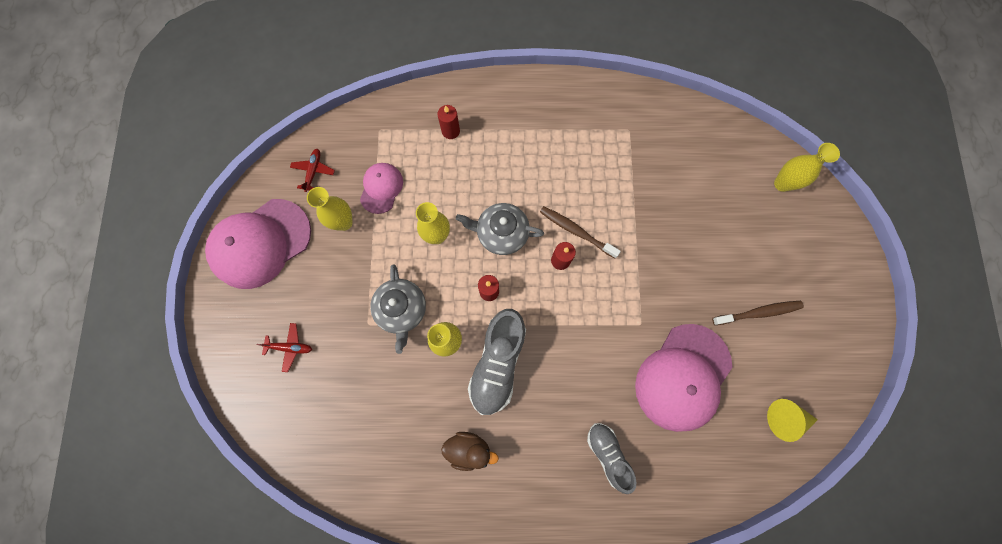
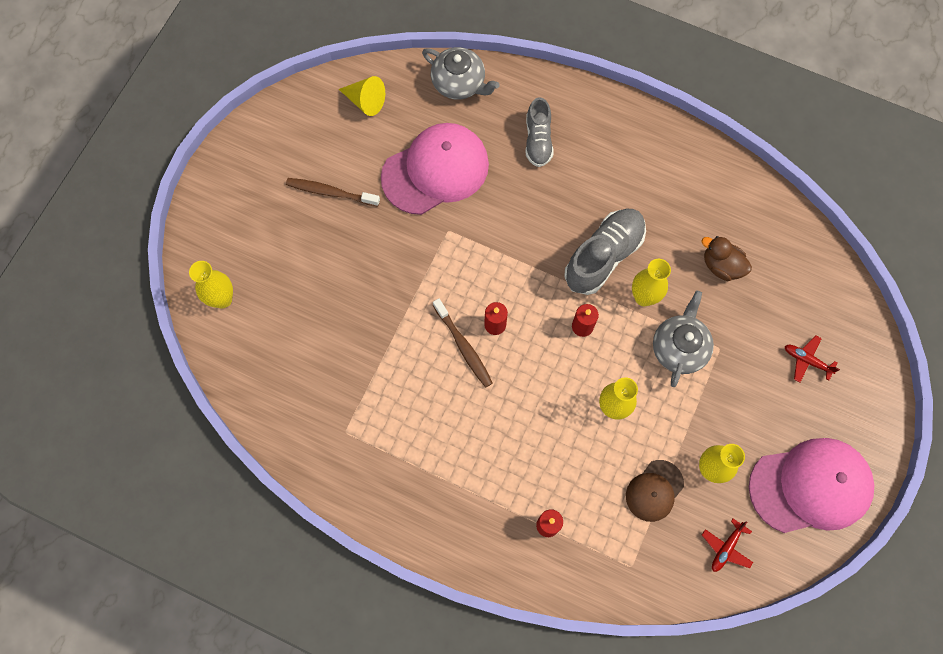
camera: 155 degrees left, 5 degrees down
pink cap [360,163,403,214] -> brown cap [626,460,684,522]
brown duck [441,432,499,471] -> brown duck moved to [701,236,752,281]
grey teapot [456,203,544,255] -> grey teapot moved to [422,47,500,100]

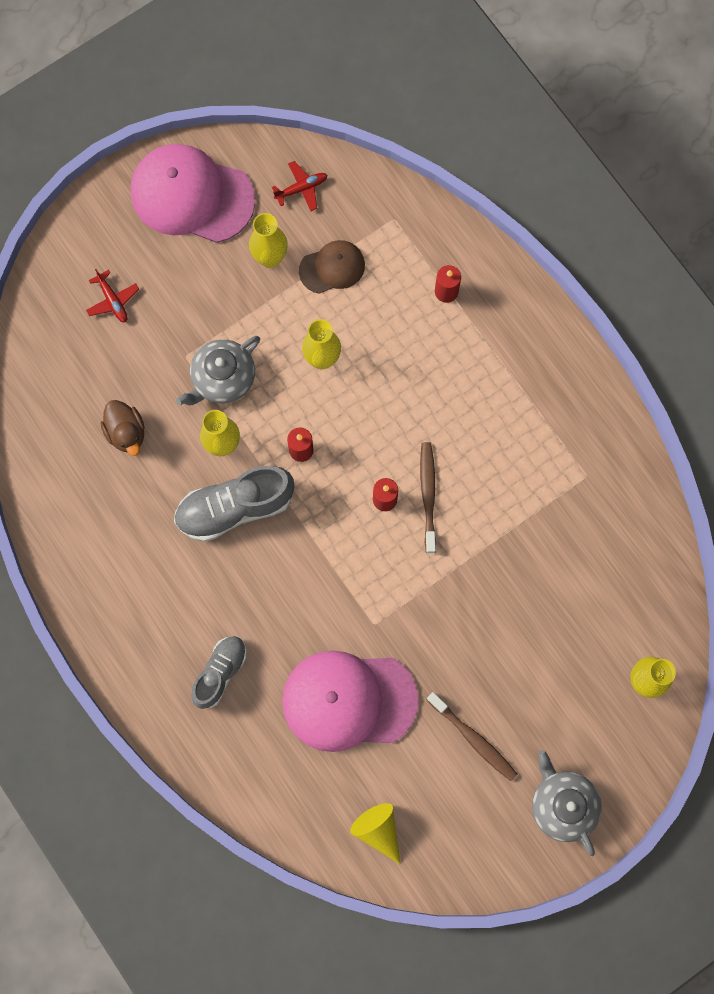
camera: 150 degrees left, 5 degrees up
grey teapot [422,47,500,100] -> grey teapot moved to [532,750,602,856]

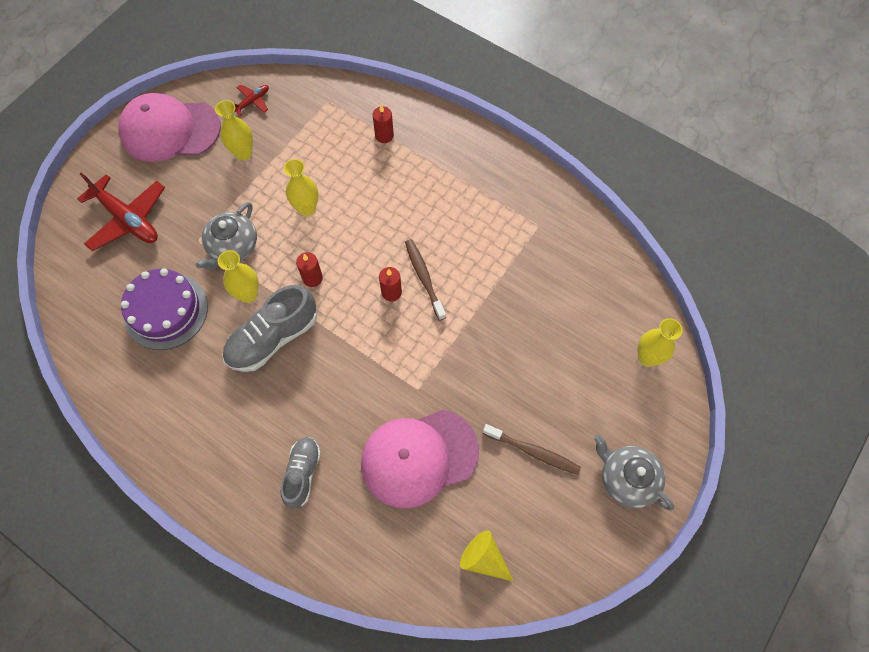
camera: 20 degrees left, 10 degrees down
red plane [86,269,139,322] -> red plane [77,173,165,251], size x2.03
brown duck [100,400,145,456] -> purple cake [121,268,208,350]
brown cap [299,240,365,294] -> none

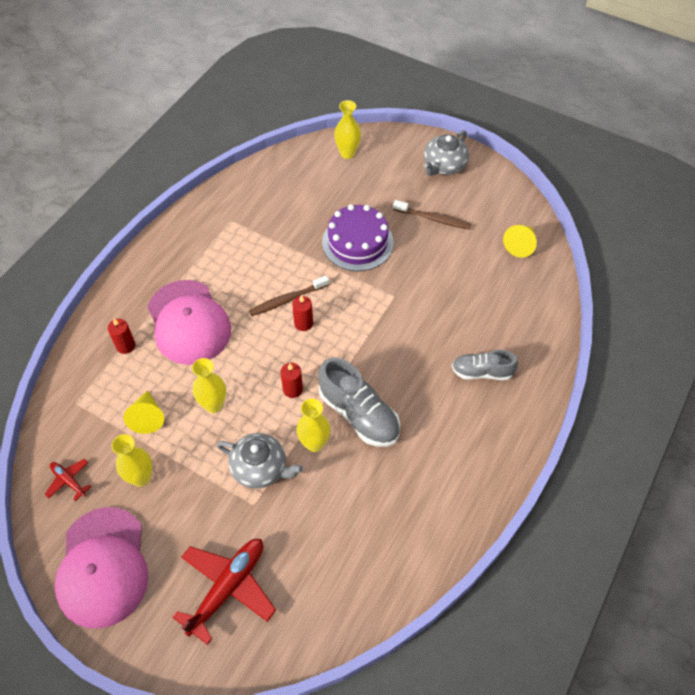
camera: 95 degrees left, 10 degrees down
purple cake [121,268,208,350] -> purple cake moved to [322,204,394,271]
pink cap [361,410,479,508] -> pink cap moved to [147,280,231,365]
brown toothbrush [483,424,581,475] -> brown toothbrush turned 90 degrees clockwise [393,200,472,230]
none -> yellow cone [124,390,164,434]

